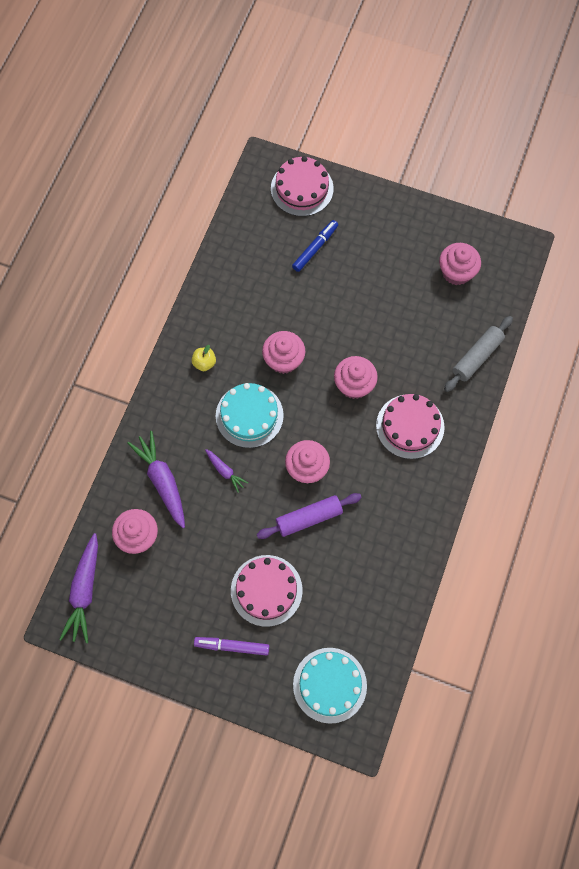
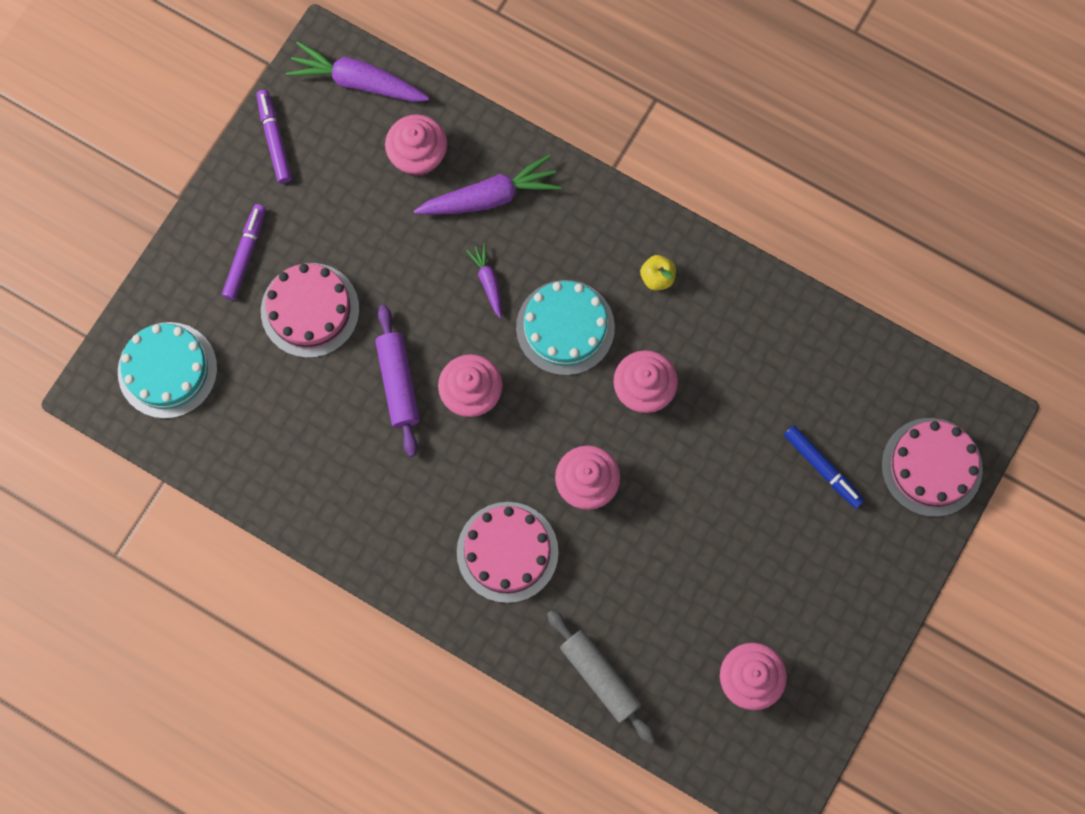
camera: 100 degrees right, 5 degrees up
purple carrot [205,449,248,492] -> purple carrot turned 105 degrees clockwise [466,243,502,318]
none -> purple marker [256,90,292,183]

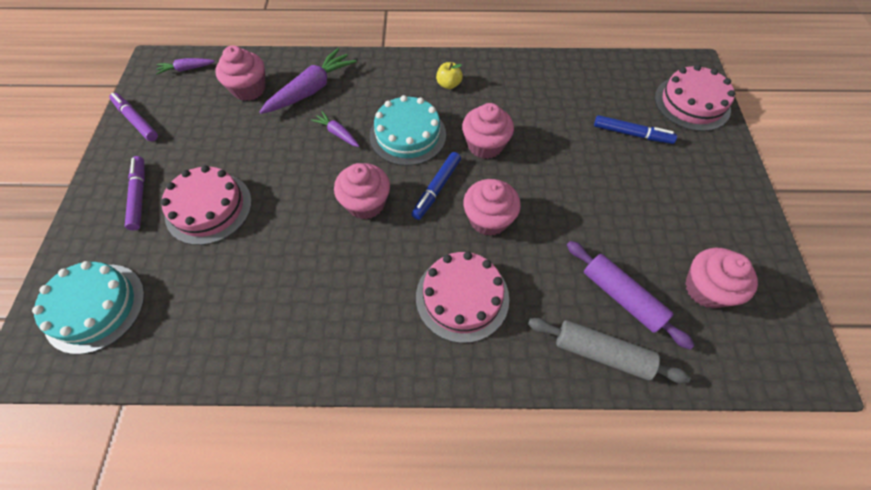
camera: 30 degrees left, 15 degrees down
purple carrot [286,42,430,102] -> purple carrot [156,58,215,74], size x0.53
purple rolling pin [375,305,420,457] -> purple rolling pin moved to [567,241,695,350]
none -> blue marker [411,152,461,220]

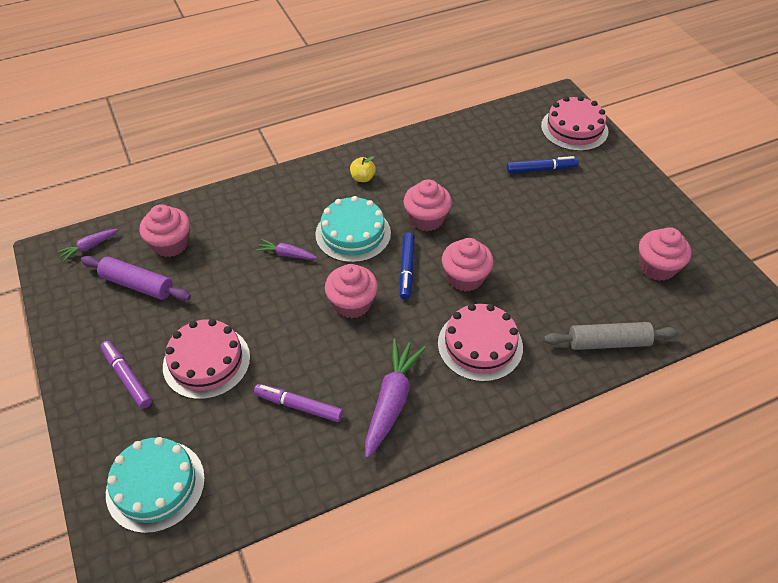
camera: 25 degrees left, 10 degrees down
purple marker [110,93,158,141] -> purple marker moved to [254,384,343,422]
purple carrot [260,48,356,114] -> purple carrot moved to [365,338,426,458]
purple rolling pin [567,241,695,350] -> purple rolling pin moved to [81,256,191,301]

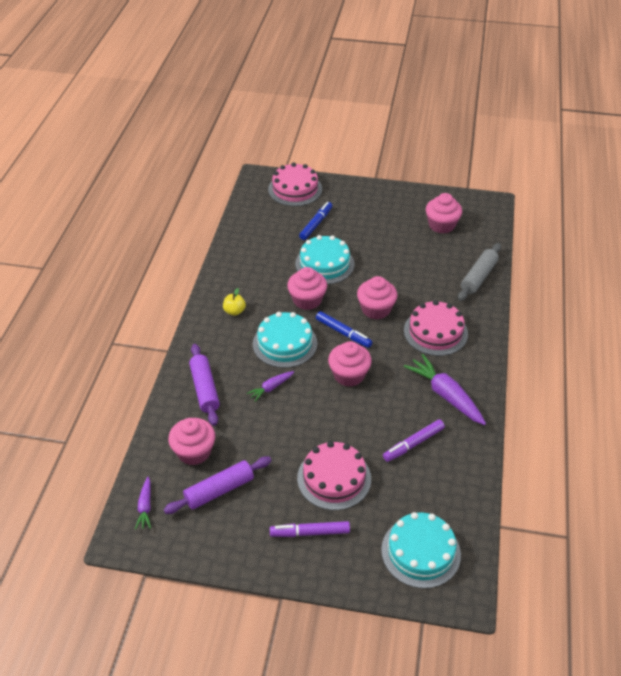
camera: 55 degrees left, 5 degrees down
none -> purple rolling pin [189,344,220,426]
none -> turquoise cake [295,235,355,284]

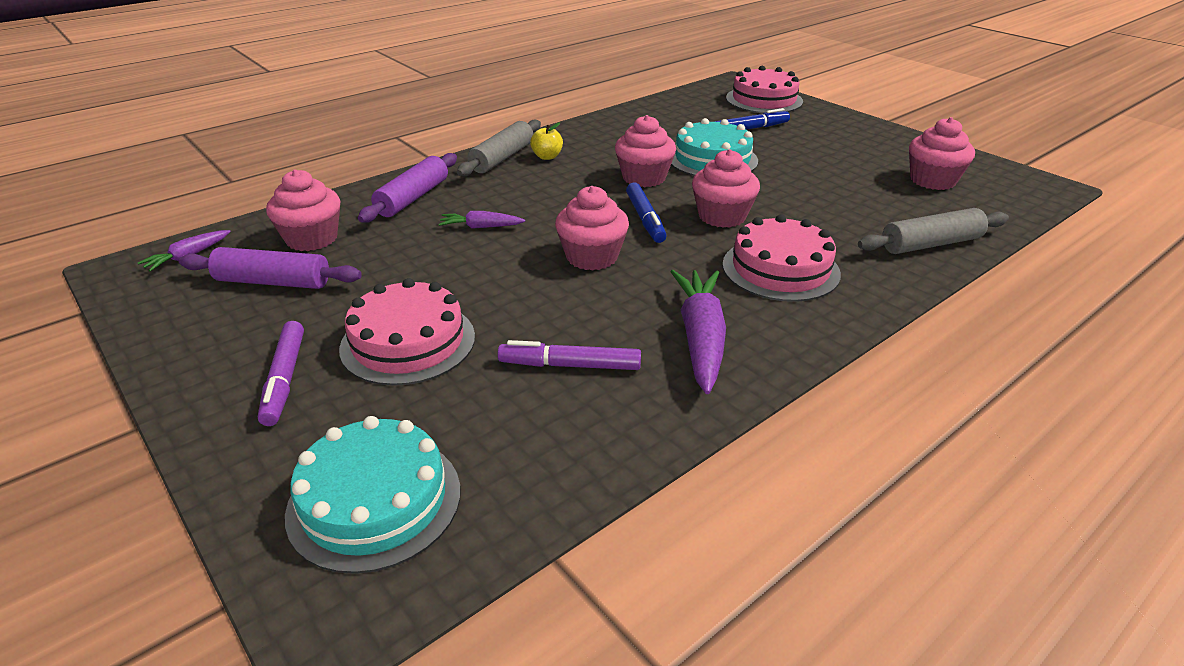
camera: 40 degrees right, 10 degrees down
turquoise cake [253,312,317,368] -> none
purple marker [270,521,350,537] -> purple marker turned 135 degrees counterclockwise [258,321,304,426]
none -> grey rolling pin [457,120,541,176]

